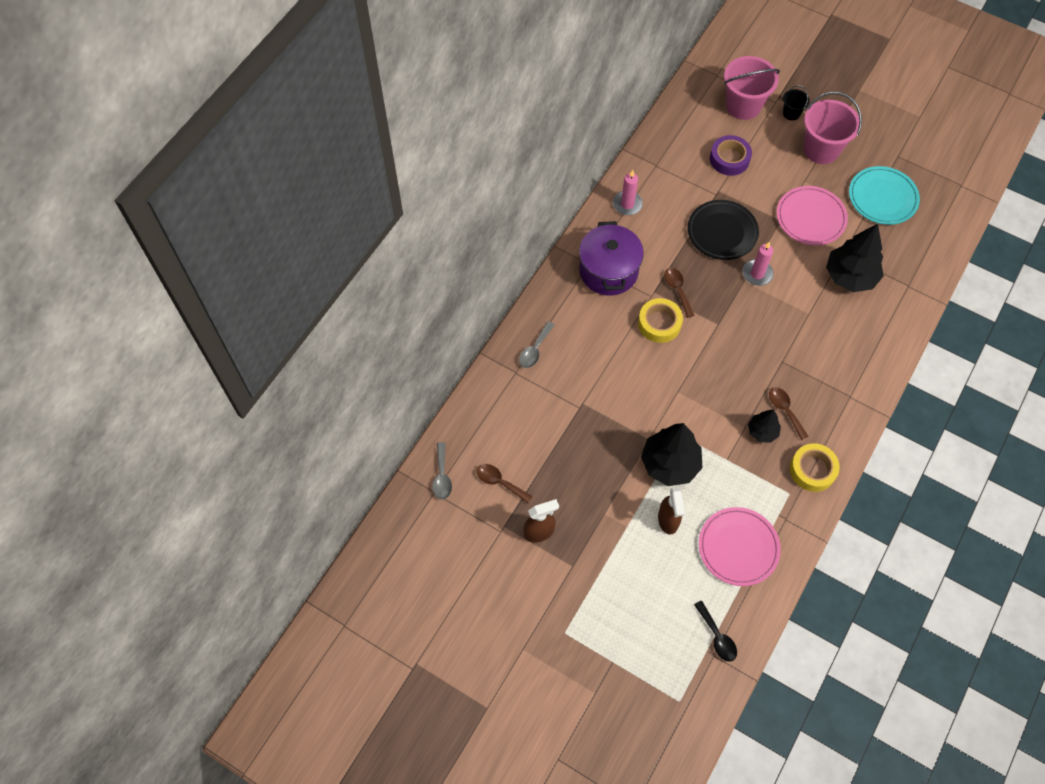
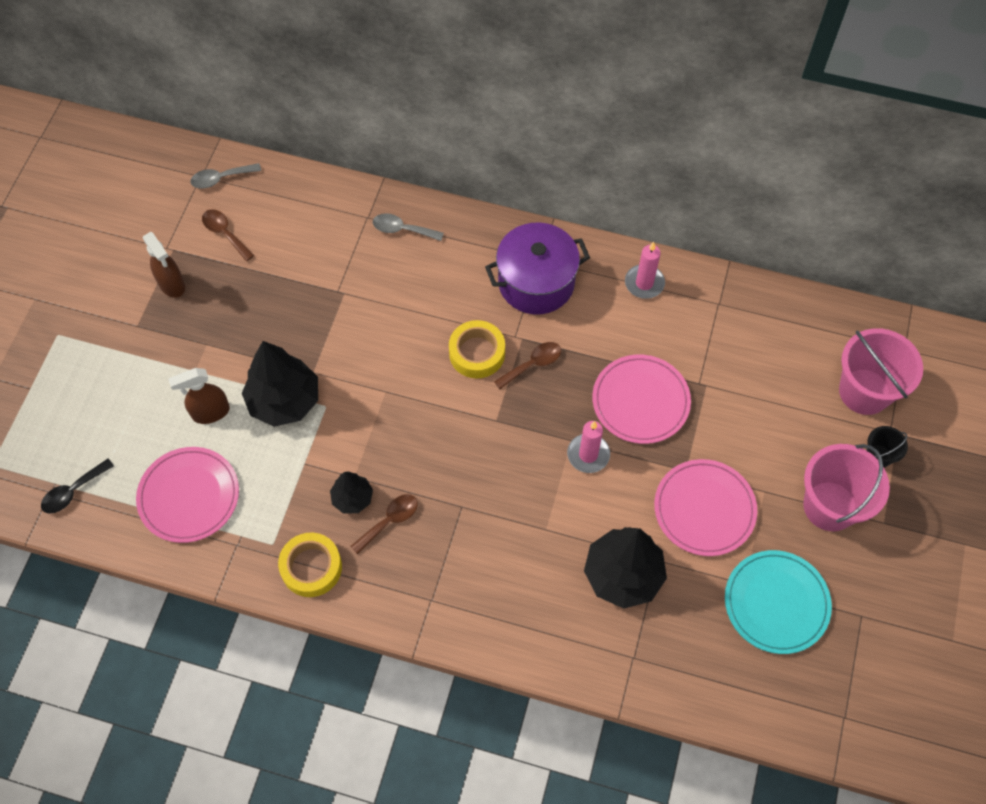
camera: 75 degrees right, 0 degrees up
brown spoon [477,464,533,503] -> brown spoon turned 60 degrees counterclockwise [202,209,254,261]
black plate [687,200,759,260] -> pink plate [592,354,691,444]
purple tape [710,135,752,176] -> none

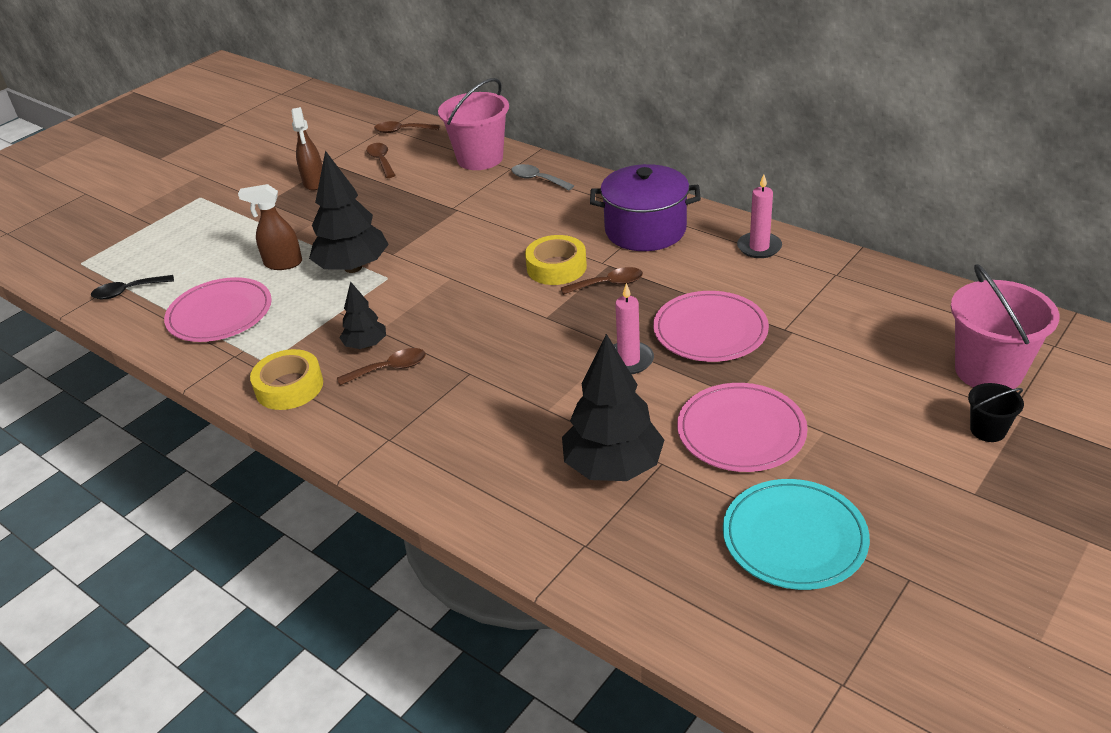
camera: 25 degrees right, 25 degrees down
grey spoon [190,163,261,188] -> brown spoon [374,121,440,133]
pink bucket [803,444,890,531] -> pink bucket moved to [438,78,509,170]

